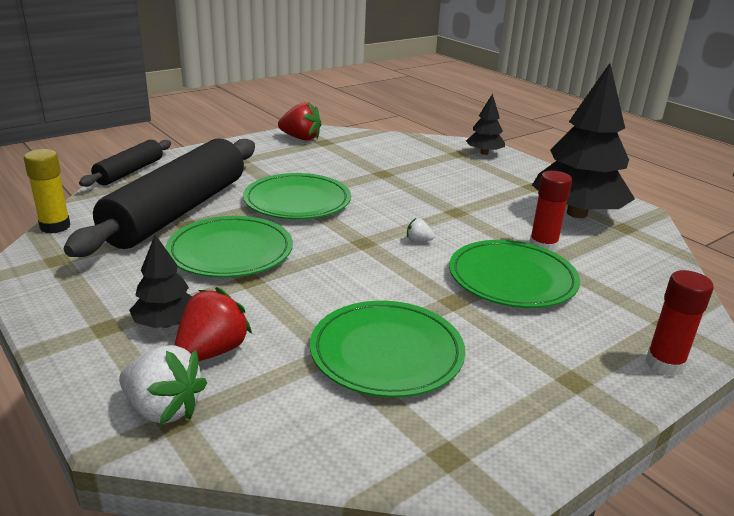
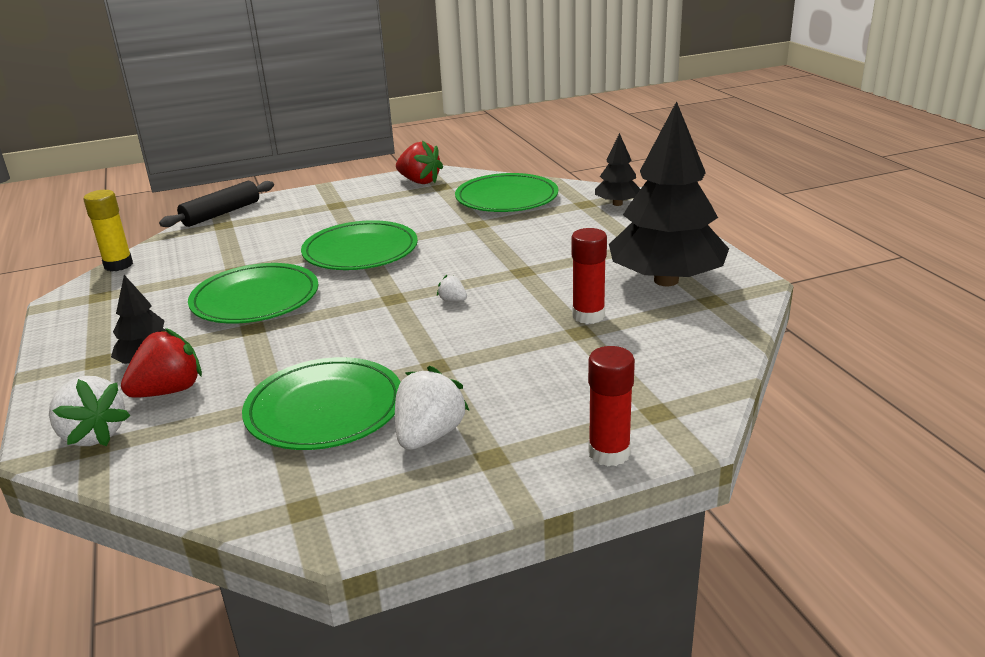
camera: 20 degrees right, 0 degrees up
black rolling pin [64,139,255,257] -> none
green plate [449,240,580,308] -> green plate moved to [455,173,558,212]
none -> white strawberry [395,366,470,450]

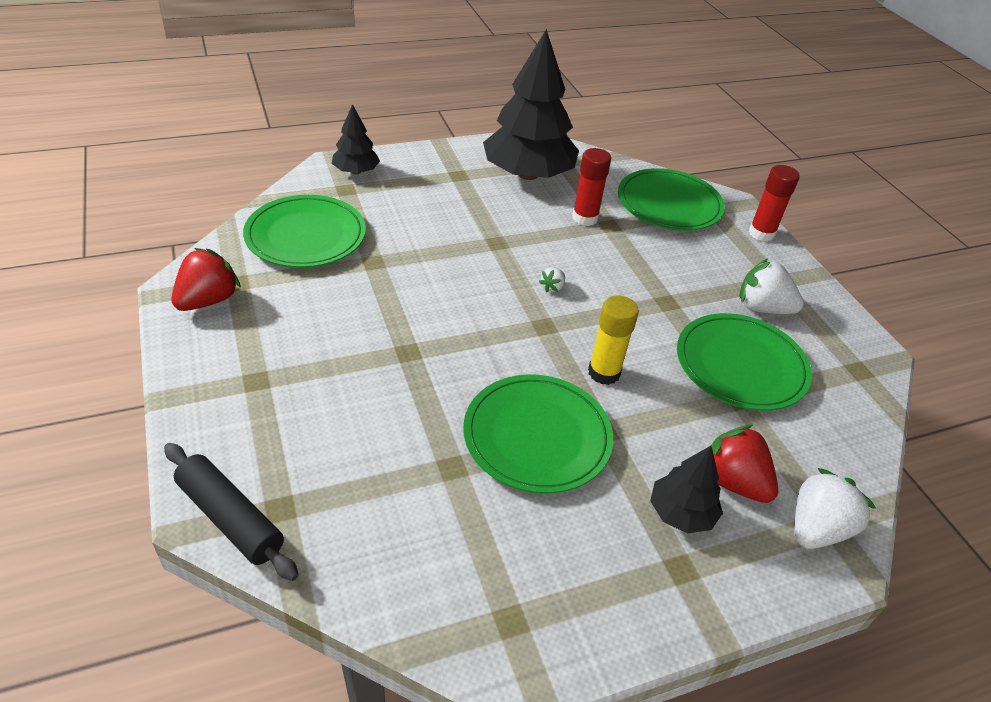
camera: 95 degrees left, 15 degrees up
yellow glue stick [83,190,133,271] -> yellow glue stick moved to [588,296,639,385]
green plate [301,220,418,270] -> green plate moved to [618,168,725,231]

